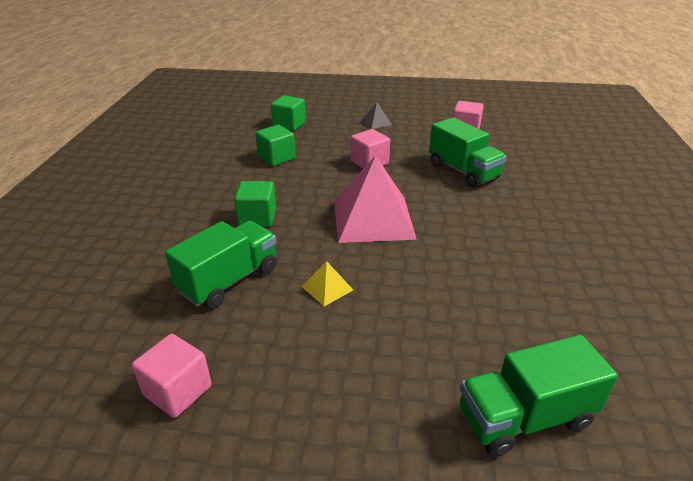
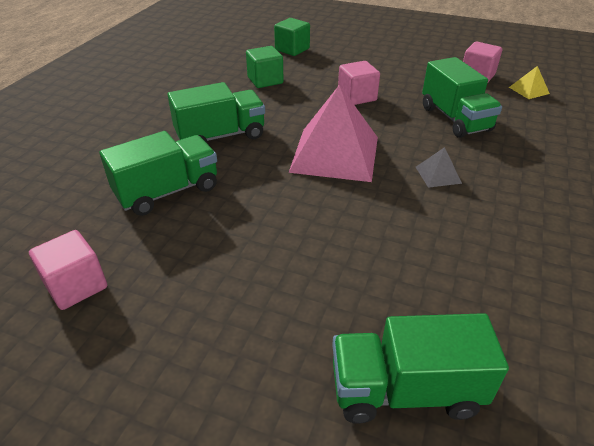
camera: 15 degrees right, 5 degrees up
green cube [234,181,276,227] -> green truck [168,82,265,143]
yellow pyramid [302,261,353,306] -> yellow pyramid moved to [509,66,550,99]
grey pyramid [361,102,392,129] -> grey pyramid moved to [416,147,462,188]

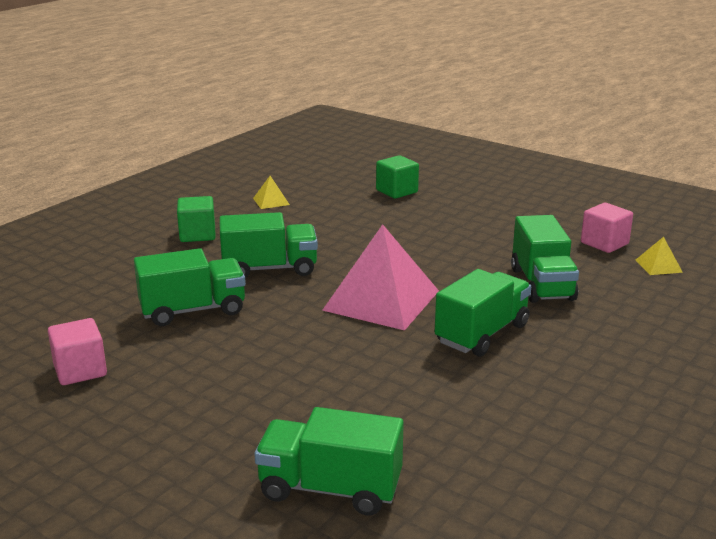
camera: 15 degrees right, 15 degrees down
green cube [246,46,284,88] -> green cube moved to [177,196,216,242]
pink cube [338,61,380,105] -> none
grey pyramid [416,147,462,188] -> green truck [435,269,531,357]
none -> yellow pyramid [253,176,290,209]

